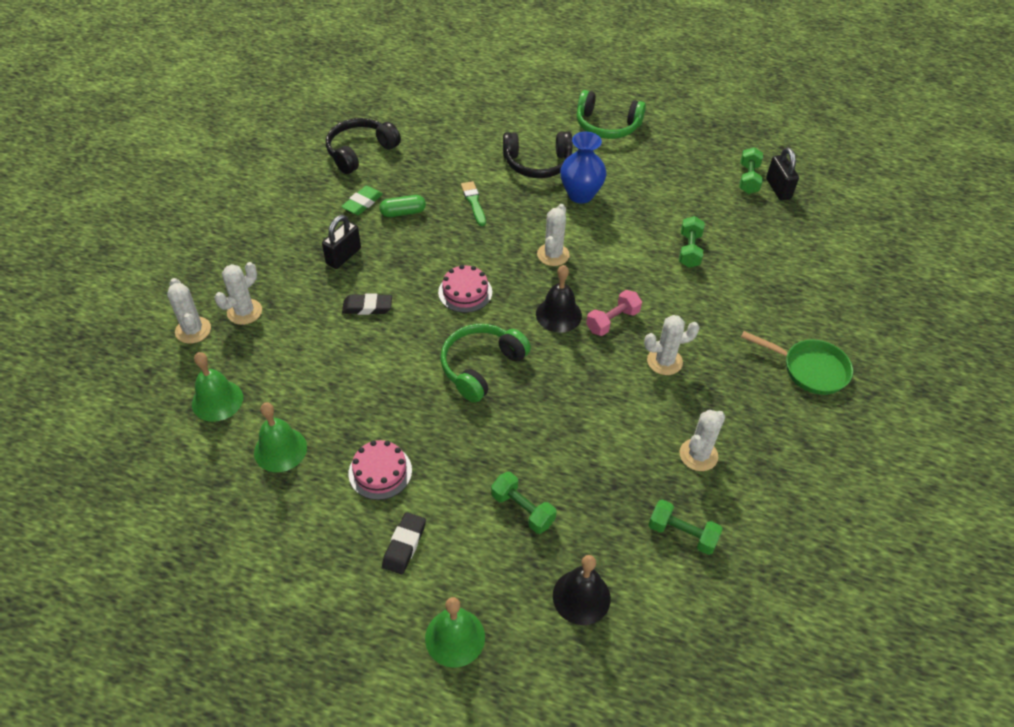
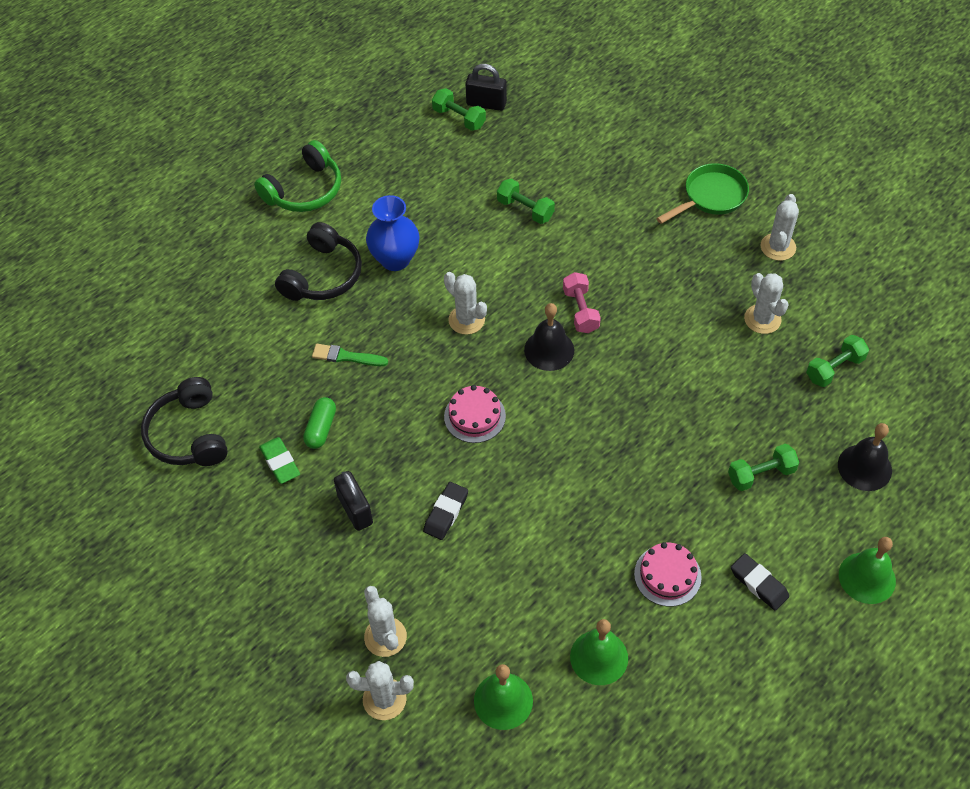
camera: 60 degrees left, 5 degrees up
green headphones [440,324,531,403] -> none
white cactus [644,315,700,375] -> white cactus moved to [761,194,799,261]

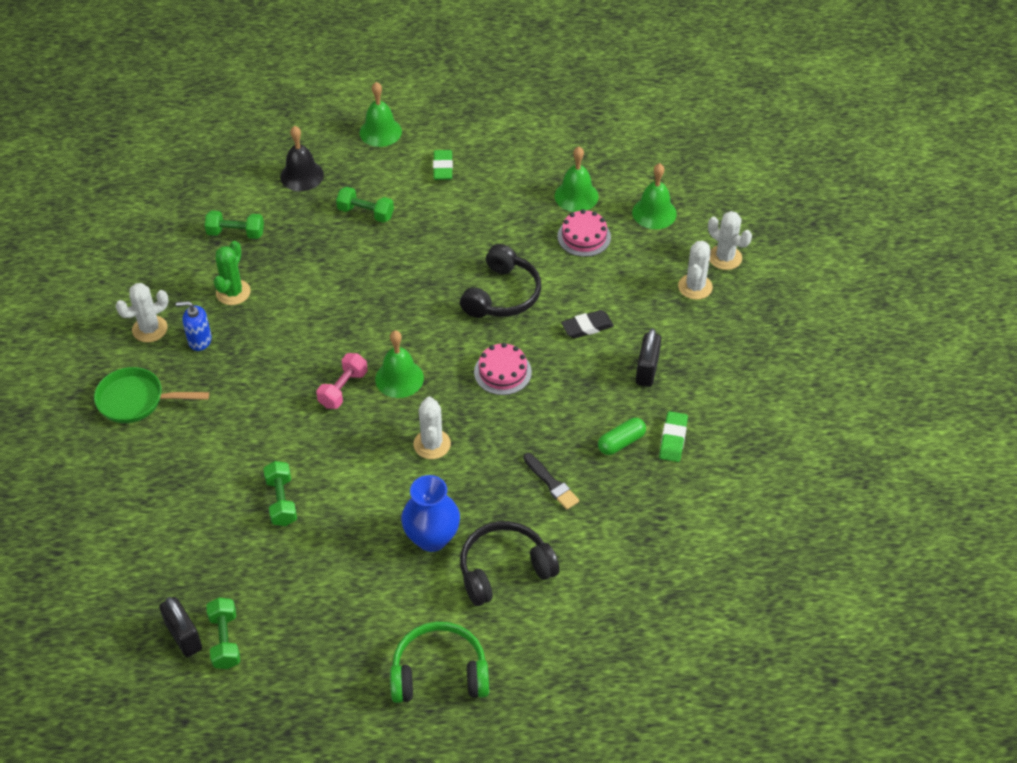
camera: 140 degrees left, 5 degrees down
black headphones [141,377,228,466] -> black headphones moved to [460,244,541,318]
green brush [312,344,388,366] -> black brush [523,453,579,510]
black bell [524,303,574,371] -> green bell [375,331,424,398]
pink cake [634,542,702,607] -> pink cake moved to [557,209,611,257]
black eraser [731,553,789,611] -> green eraser [433,150,453,180]
white cactus [744,273,789,334] -> green cactus [214,241,251,305]
none -> blue soap dispenser [176,301,212,351]

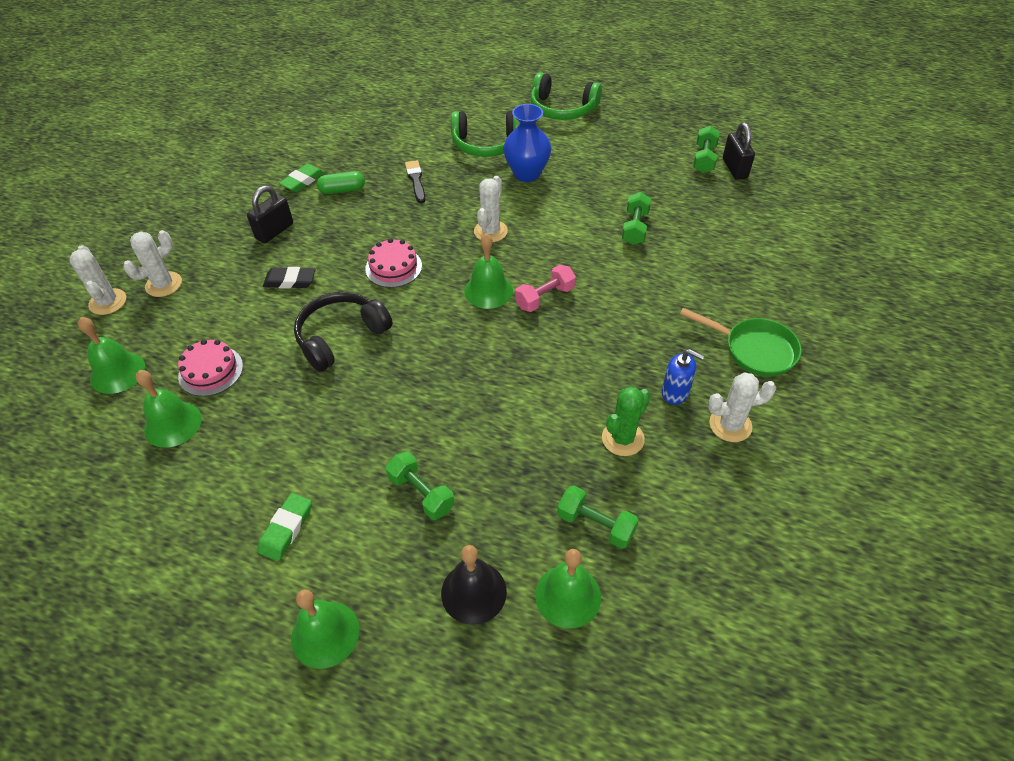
camera: 155 degrees left, 0 degrees up
black headphones [460,521,559,606] -> green headphones [451,111,520,157]
none -> green bell [535,549,601,629]

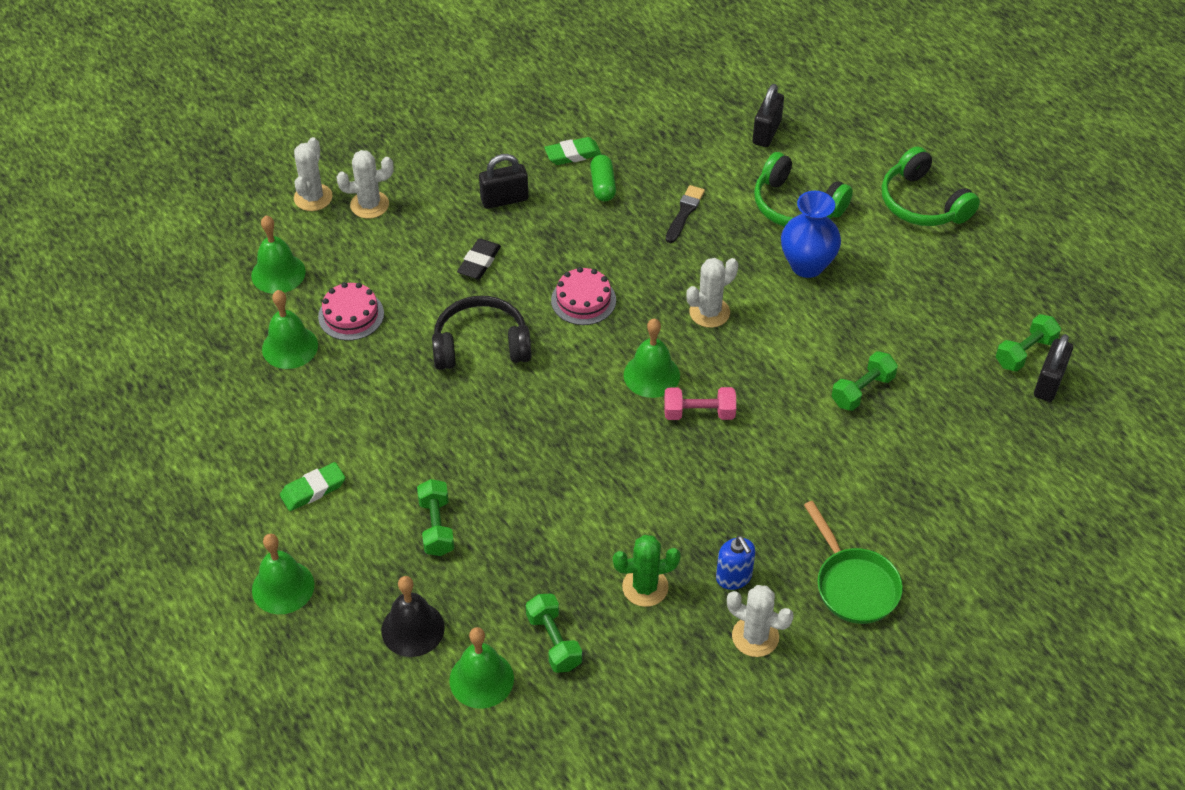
camera: 35 degrees right, 0 degrees up
black eraser [263,267,315,289] -> black eraser turned 75 degrees clockwise [457,238,501,279]
green capsule [317,171,365,194] -> green capsule turned 60 degrees clockwise [590,155,616,201]
none -> black padlock [752,84,784,147]

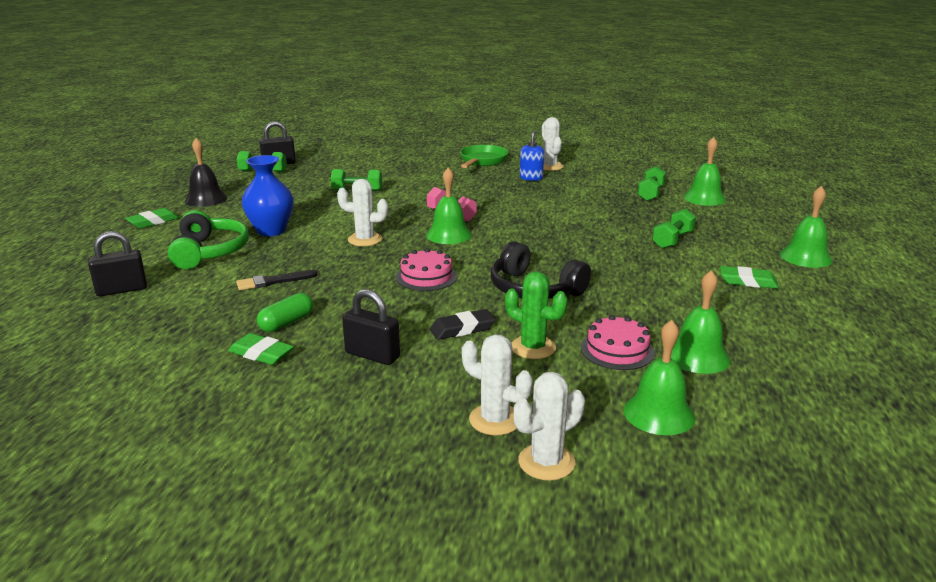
camera: 135 degrees left, 25 degrees down
black bell [381,576,445,657] -> black bell moved to [185,138,227,207]
green cactus [613,535,681,607] -> green cactus moved to [505,271,568,359]
green headphones [882,146,980,226] -> green eraser [125,208,179,228]

